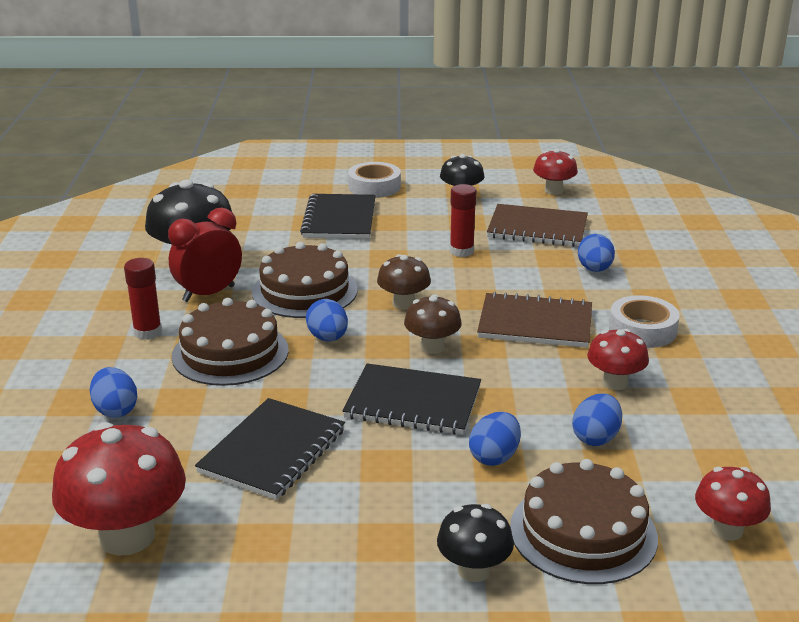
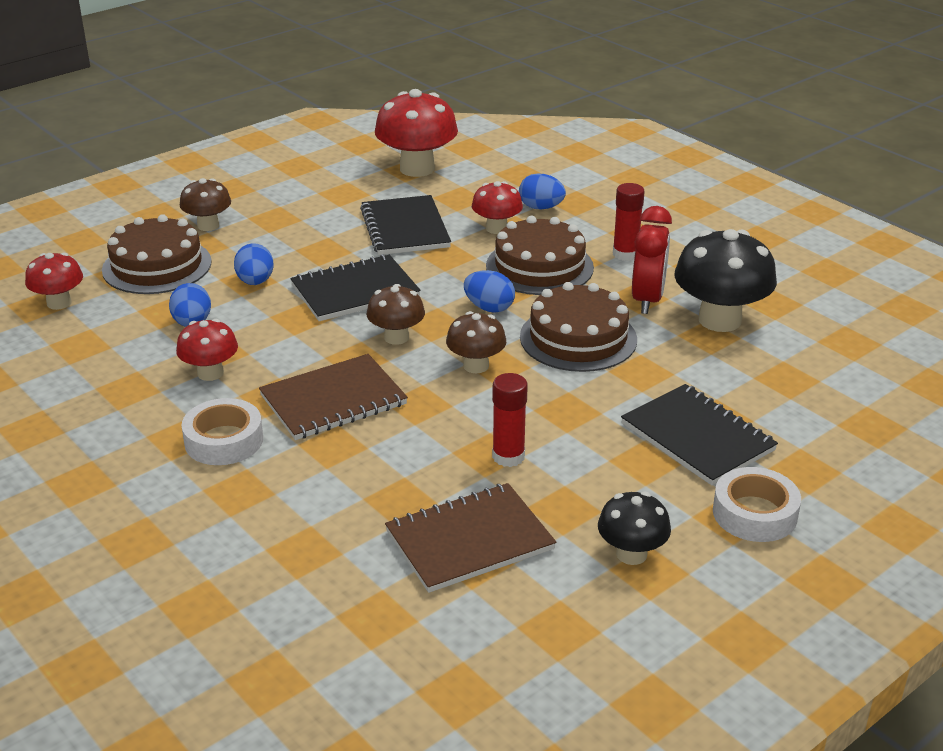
camera: 140 degrees right, 5 degrees up
black mushroom [437,504,514,582] -> brown mushroom [180,178,231,231]
red mushroom [533,149,578,195] -> red mushroom moved to [472,181,523,234]
blue egg [578,234,615,272] -> none

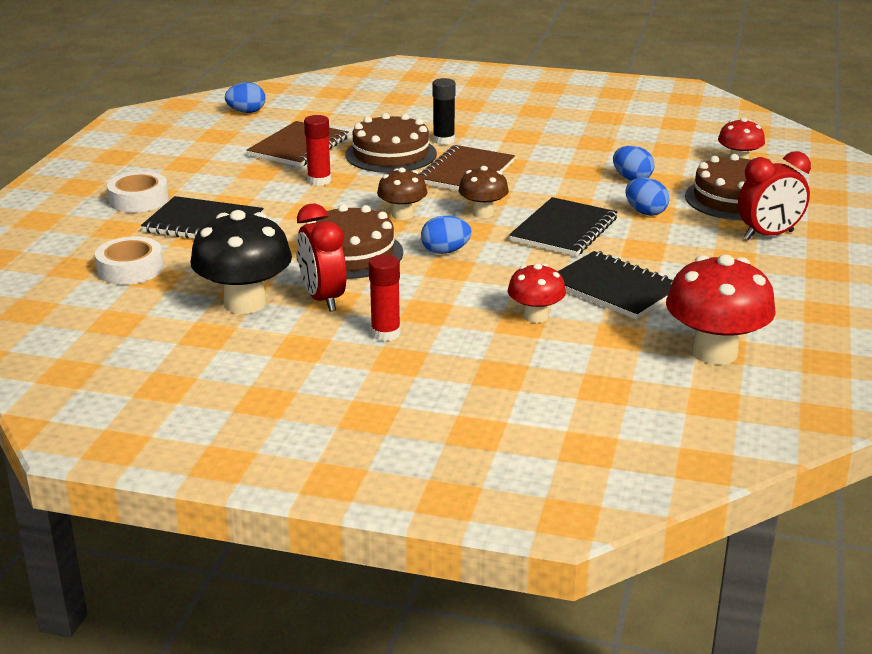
camera: 145 degrees right, 5 degrees down
red mushroom [176,319,238,381] -> none
brown mushroom [180,178,231,231] -> red clock [738,151,811,240]
white tape [181,398,263,465] -> white tape moved to [95,236,164,285]
brown cake [486,216,594,295] -> brown cake moved to [345,113,437,173]
blue egg [519,173,566,209] -> blue egg moved to [225,82,265,113]
black mushroom [598,491,671,565] -> none
none -> black glue stick [432,78,456,145]

